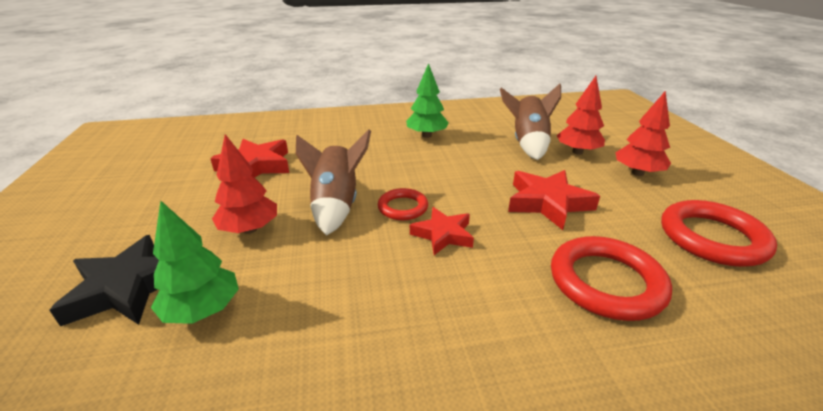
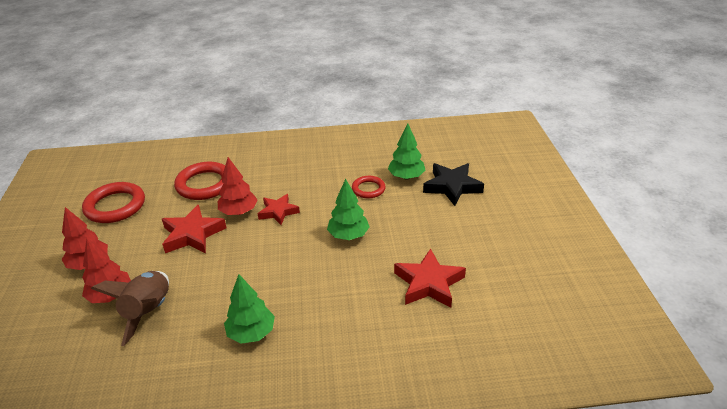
camera: 175 degrees left, 5 degrees up
red tree [212,134,277,234] -> red tree moved to [218,157,258,215]
brown rocket [296,129,371,236] -> green tree [327,179,370,240]
red ring [378,188,428,220] -> red ring moved to [352,176,386,198]

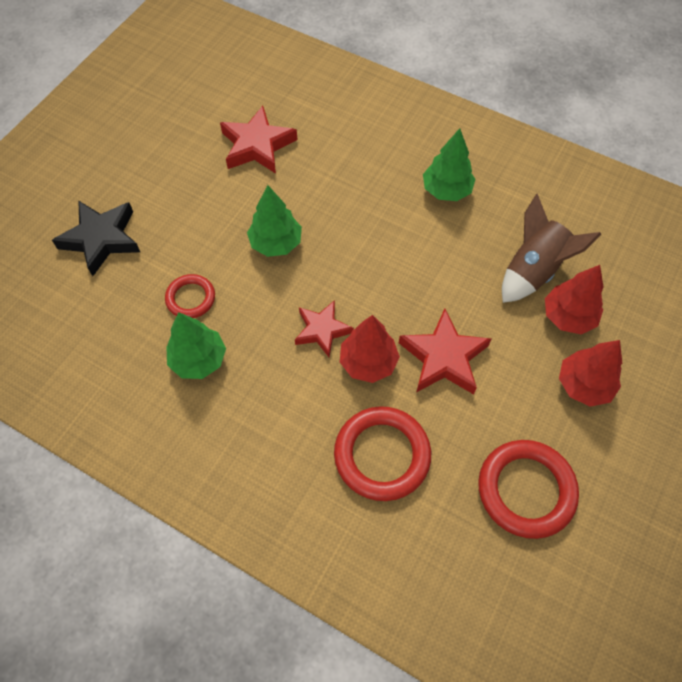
camera: 145 degrees left, 25 degrees up
green tree [388,123,425,180] -> green tree moved to [166,312,226,379]

